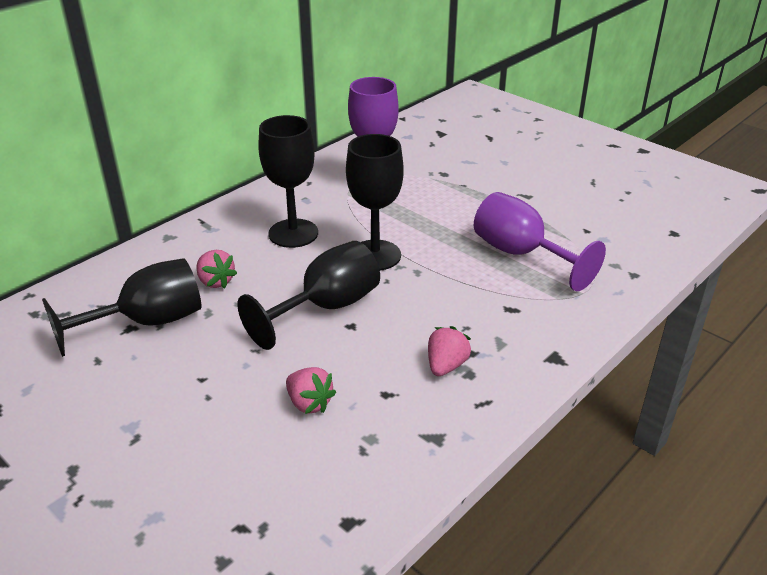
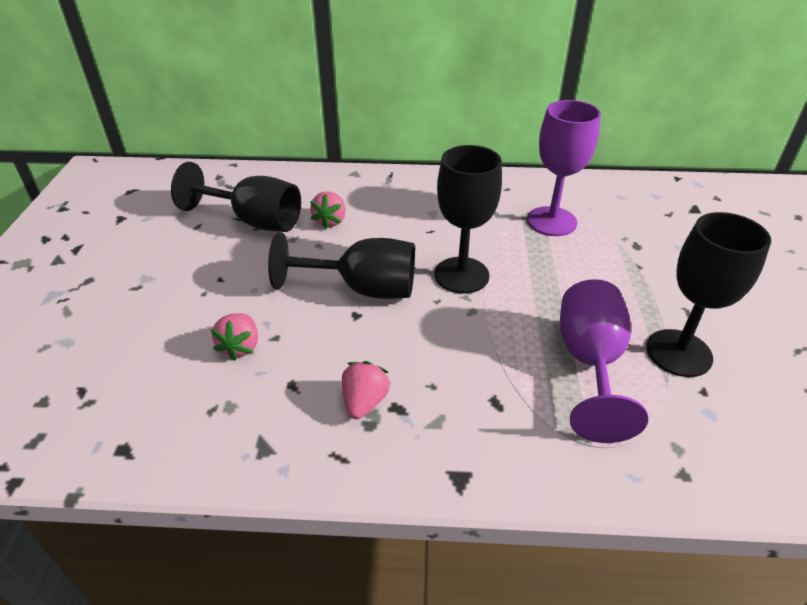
camera: 50 degrees right, 5 degrees up
black goblet [258,115,318,248] -> black goblet moved to [646,212,771,377]
pink strawberry [428,326,472,376] -> pink strawberry turned 60 degrees counterclockwise [342,361,390,419]

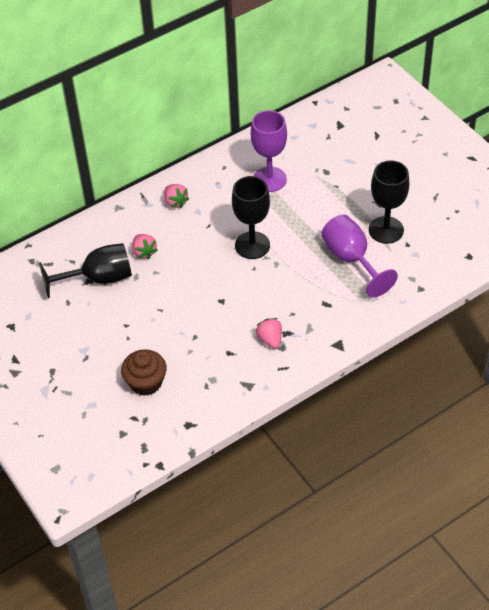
camera: 35 degrees left, 10 degrees up
pink strawberry [211,313,258,361] -> pink strawberry moved to [164,184,190,208]
black goblet [268,232,415,299] -> none
none -> brown cupcake [121,349,167,396]

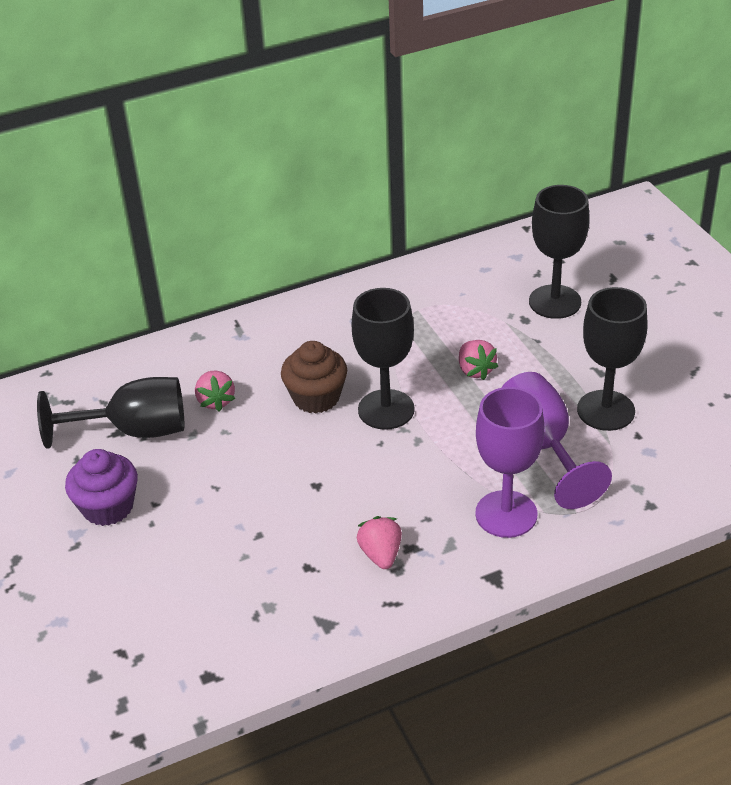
camera: 10 degrees right, 10 degrees down
brown cupcake [121,349,167,396] -> brown cupcake moved to [281,341,347,414]
pink strawberry [164,184,190,208] -> pink strawberry moved to [459,340,498,380]
purple goblet [251,110,287,192] -> purple goblet moved to [475,387,544,538]
none -> purple cupcake [65,449,138,526]
none -> black goblet [529,185,590,319]

